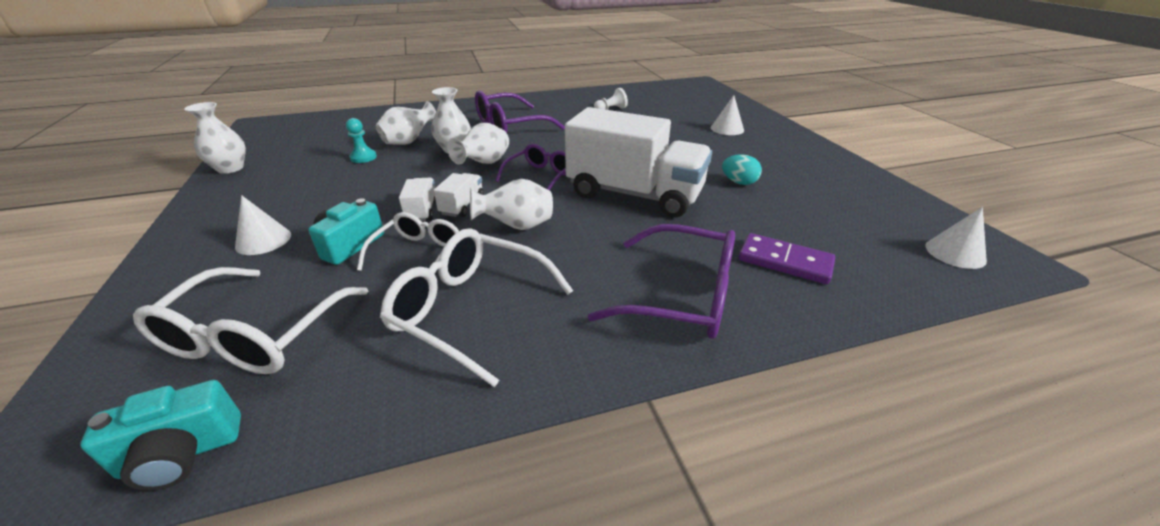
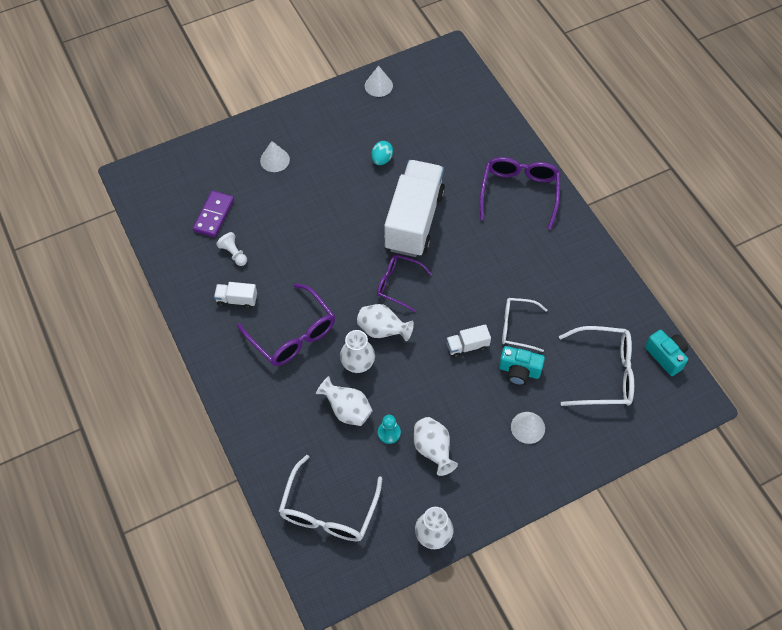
camera: 100 degrees left, 25 degrees up
white glasses [380,228,573,387] -> white glasses moved to [279,455,382,541]
white truck [434,173,484,217] -> white truck moved to [214,282,257,309]
white vase [470,179,553,230] -> white vase moved to [414,417,458,476]
purple domino [739,233,835,284] -> purple domino moved to [193,191,234,237]
white cone [926,207,987,269] -> white cone moved to [365,65,393,97]

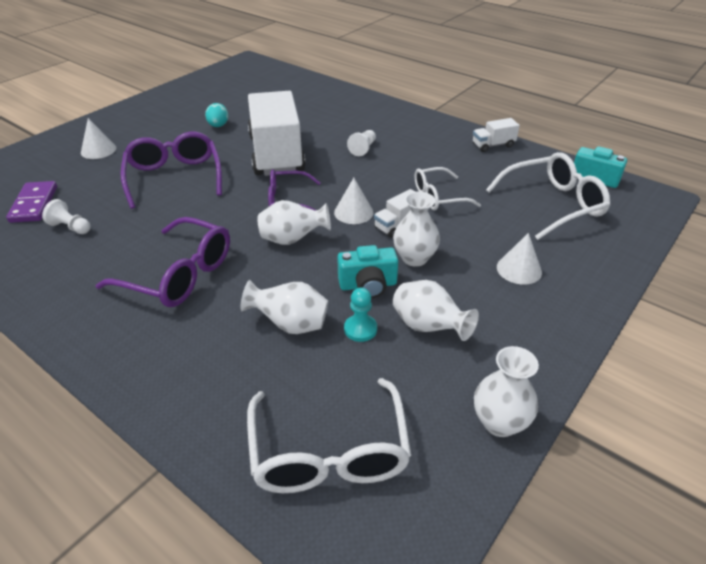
camera: 25 degrees left, 20 degrees down
white truck [214,282,257,309] -> white truck moved to [473,118,520,152]
white vase [340,330,375,373] -> white vase moved to [393,192,440,267]
white cone [365,65,393,97] -> white cone moved to [334,178,374,224]
purple glasses [480,157,560,230] -> purple glasses moved to [121,132,222,209]
turquoise camera [499,346,545,385] -> turquoise camera moved to [337,245,398,298]
none -> white pawn [347,130,376,156]

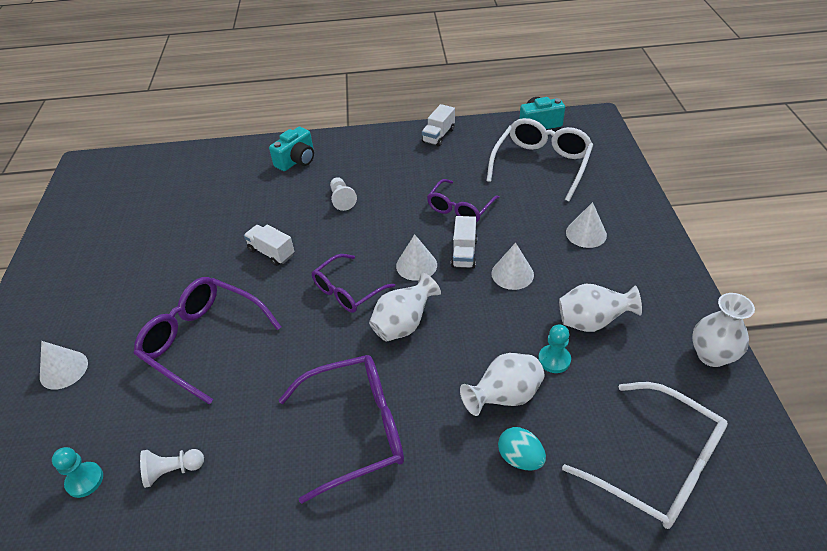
camera: 40 degrees left, 5 degrees up
purple domino [6,181,57,223] -> turquoise pawn [52,447,103,498]
turquoise egg [205,103,228,127] -> turquoise egg moved to [498,427,546,470]
white truck [248,91,306,176] -> white truck [244,225,295,266], size x0.41
turquoise camera [337,245,398,298] -> turquoise camera moved to [269,127,314,171]
white vase [393,192,440,267] -> white cone [491,243,534,290]
white glasses [415,167,481,211] -> purple glasses [427,179,500,222]

